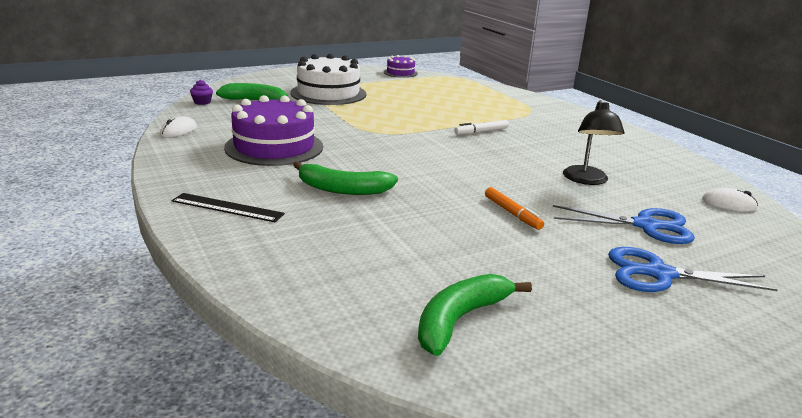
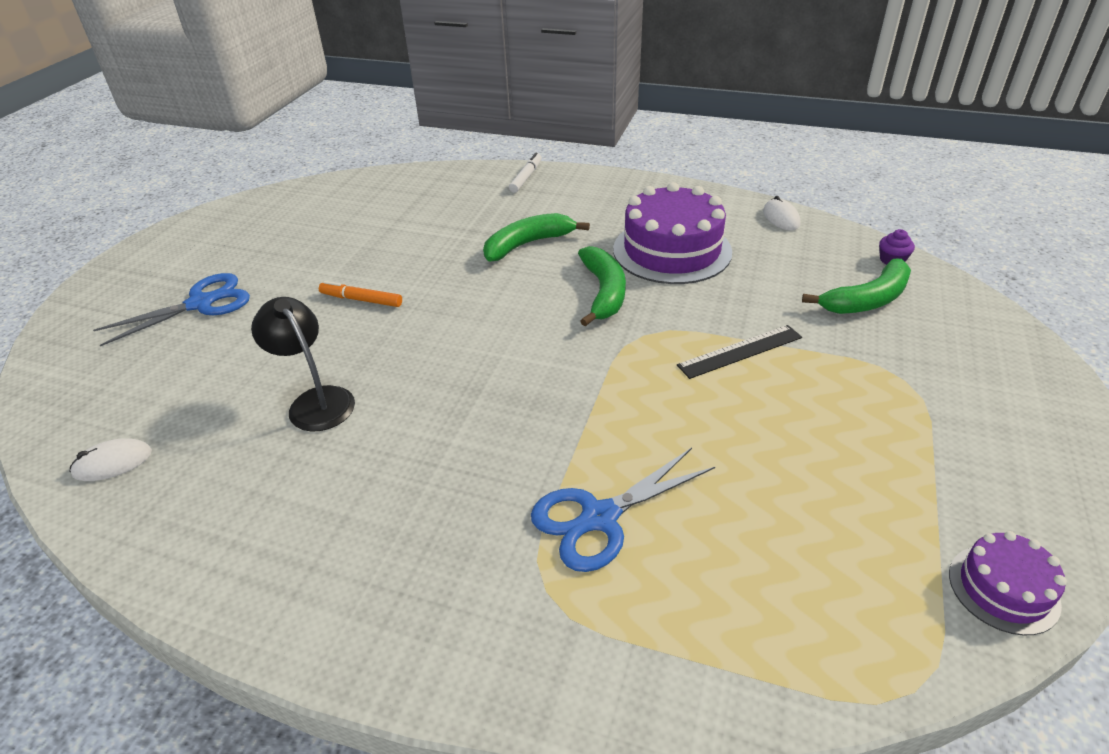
camera: 140 degrees right, 15 degrees up
black ruler [172,193,285,222] -> black ruler moved to [677,325,802,379]
white cake [290,54,366,105] -> none
green banana [418,274,532,356] -> green banana moved to [578,246,626,327]
white marker [455,120,509,134] -> white marker moved to [509,153,542,193]
blue scissors [553,205,695,244] -> blue scissors moved to [531,448,715,572]

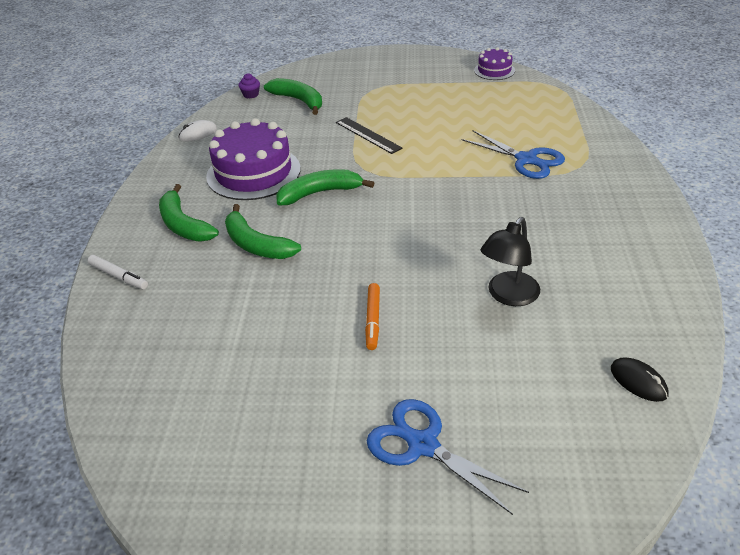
camera: 105 degrees left, 0 degrees up
white mouse [70,438,152,481] -> black mouse [611,357,669,402]
white marker [509,153,542,193] -> white marker turned 150 degrees counterclockwise [87,255,148,289]
none -> green banana [159,184,219,241]

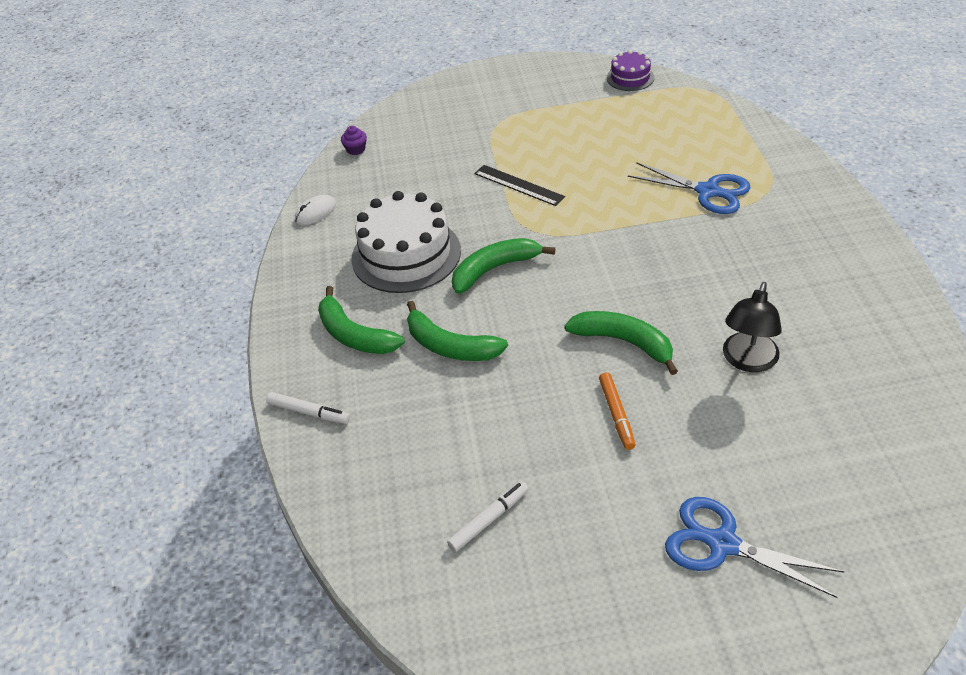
camera: 10 degrees left, 5 degrees up
purple cake [206,118,301,200] -> white cake [351,191,461,293]
green banana [264,78,322,115] -> green banana moved to [564,311,678,375]
black mouse [611,357,669,402] -> none
none -> white marker [447,481,528,552]

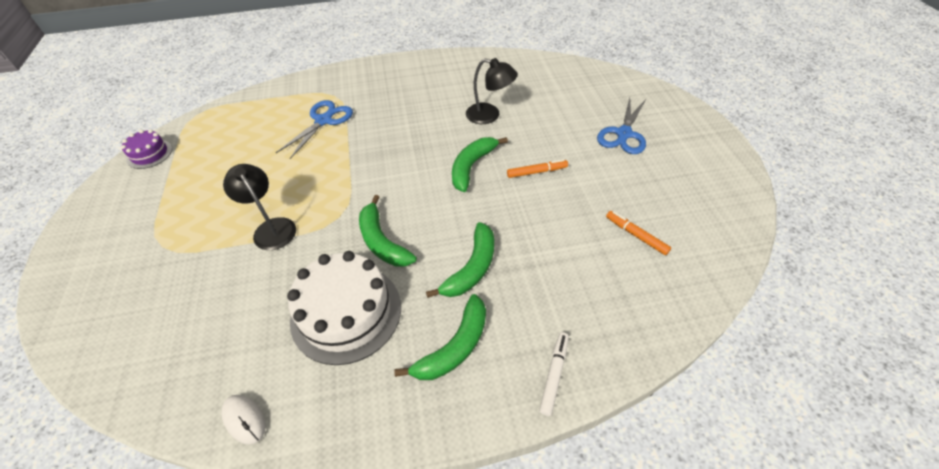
camera: 95 degrees left, 5 degrees up
purple cupcake [341,126,367,155] -> none
white marker [447,481,528,552] -> orange marker [606,211,671,255]
black ruler [474,165,565,206] -> black lamp [223,164,296,250]

